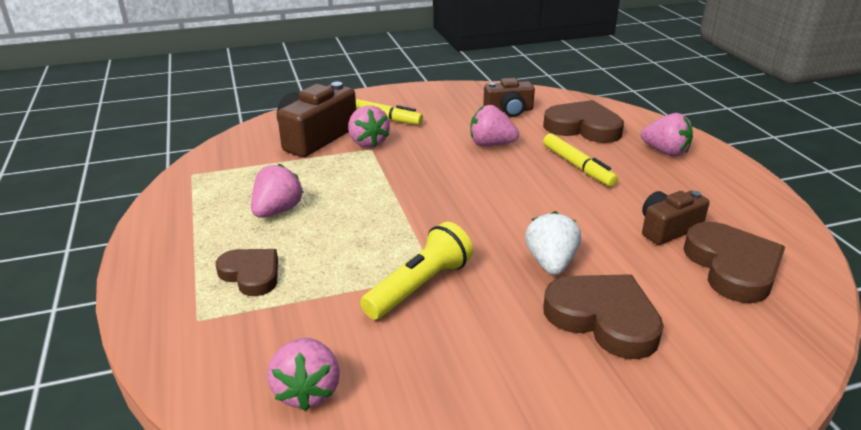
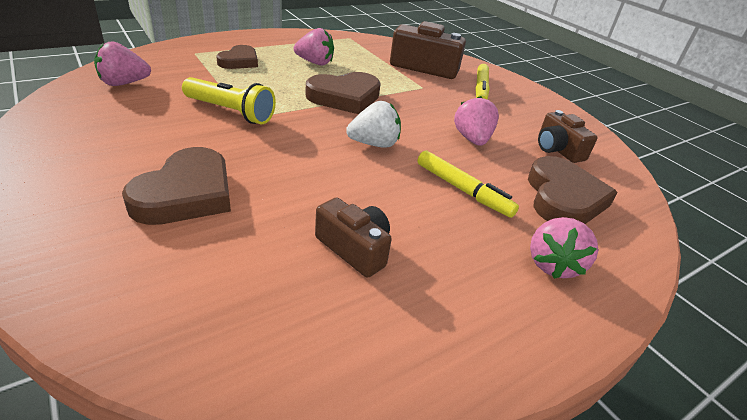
camera: 70 degrees right, 5 degrees up
pink strawberry [348,105,390,148] -> none
white strawberry [525,211,581,275] -> white strawberry moved to [346,101,401,148]
yellow marker [543,134,618,187] -> yellow marker turned 90 degrees counterclockwise [417,150,519,218]
brown heart [683,222,785,303] -> brown heart moved to [305,72,381,114]

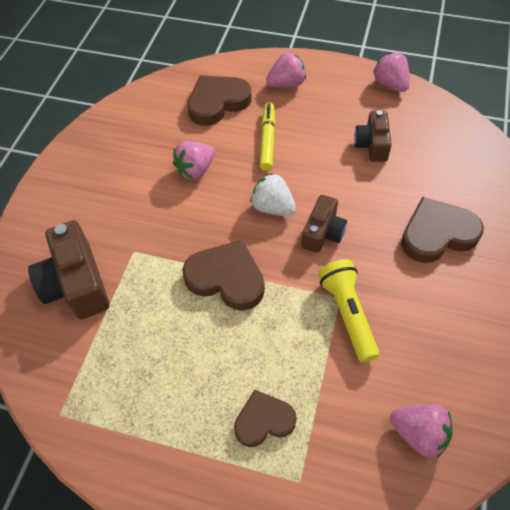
camera: 125 degrees left, 20 degrees up
pink strawberry [294,28,334,66] -> pink strawberry moved to [373,52,410,92]
yellow marker [475,64,490,100] -> none
brown camera [538,110,598,163] -> brown camera moved to [301,195,347,253]

